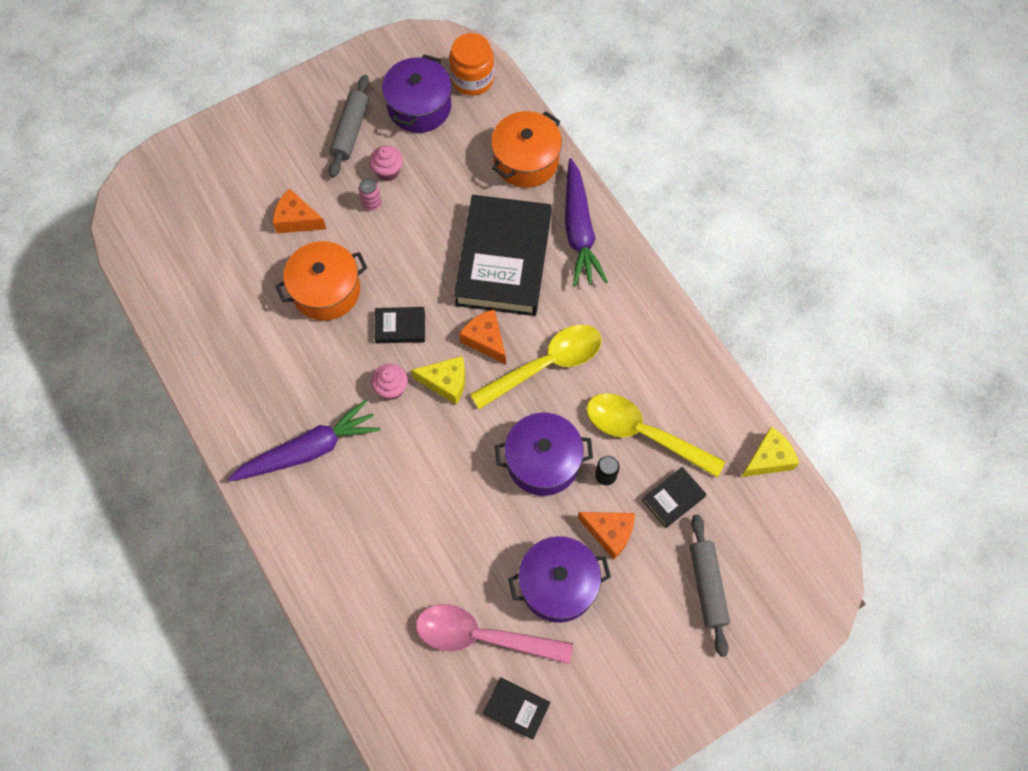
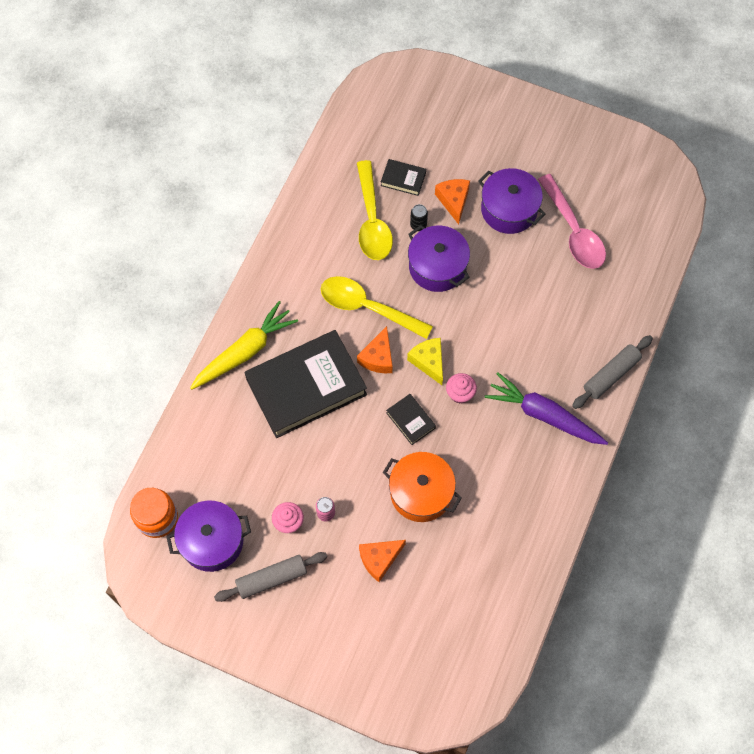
camera: 125 degrees left, 0 degrees up
orange cheese [273,189,326,234] -> orange cheese turned 75 degrees clockwise [359,540,406,582]
black book [483,677,550,740] -> none
orange pot [491,111,562,188] -> none
purple carrot [565,158,608,287] -> yellow carrot [190,301,298,390]
grey rolling pin [690,514,730,657] -> grey rolling pin moved to [572,335,653,409]
yellow cheese [741,427,799,477] -> none

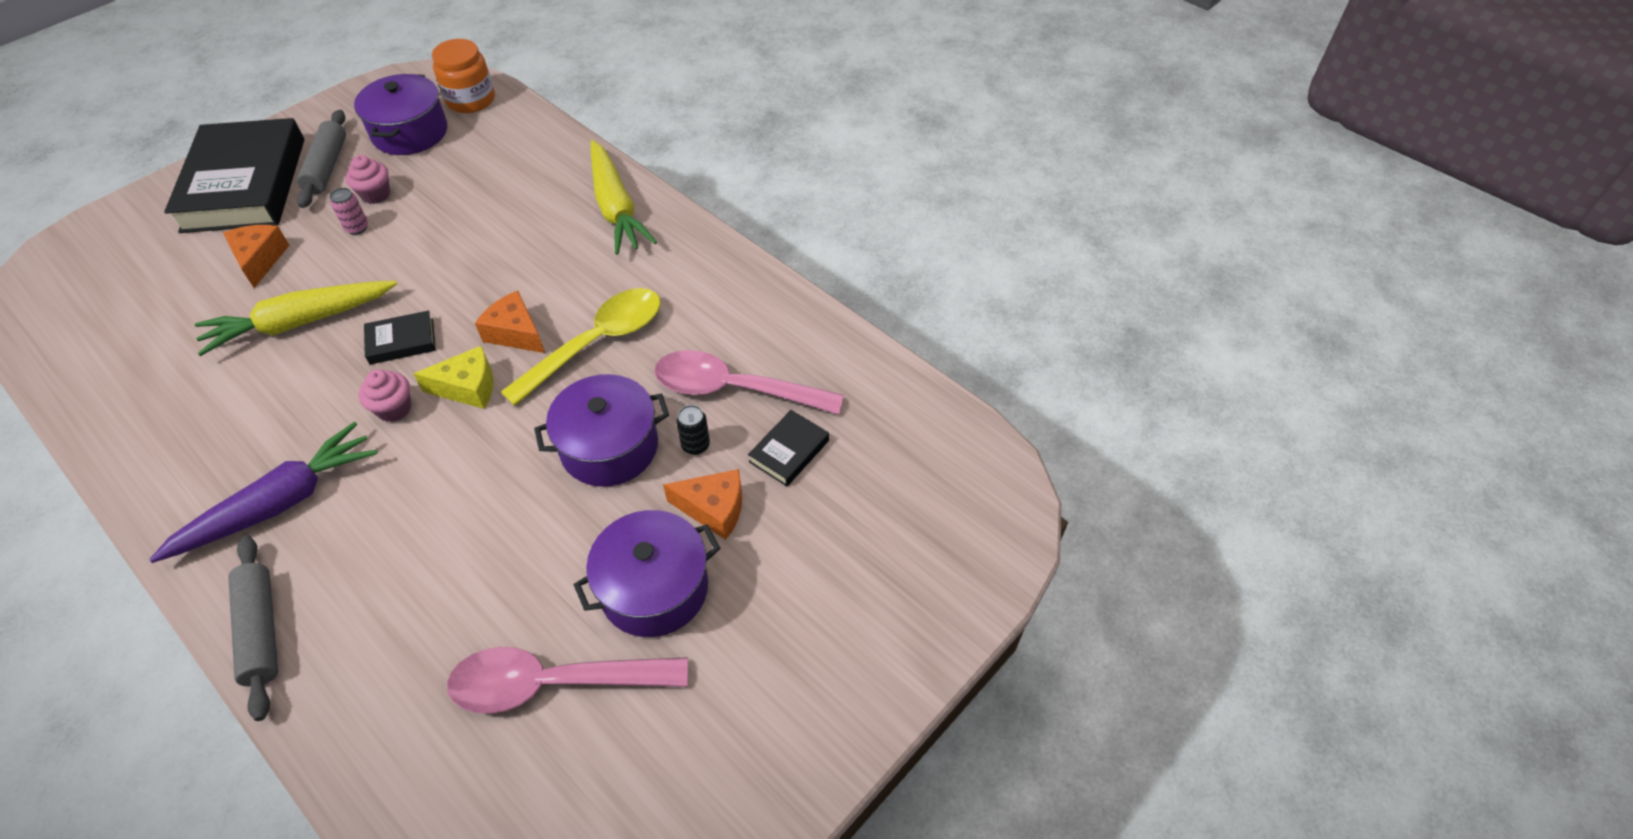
camera: 110 degrees right, 15 degrees down
black book [244,330,367,438] -> black book moved to [164,118,304,233]
yellow spoon [357,160,393,260] -> pink spoon [654,350,844,414]
orange pot [383,452,462,522] -> yellow carrot [195,281,397,356]

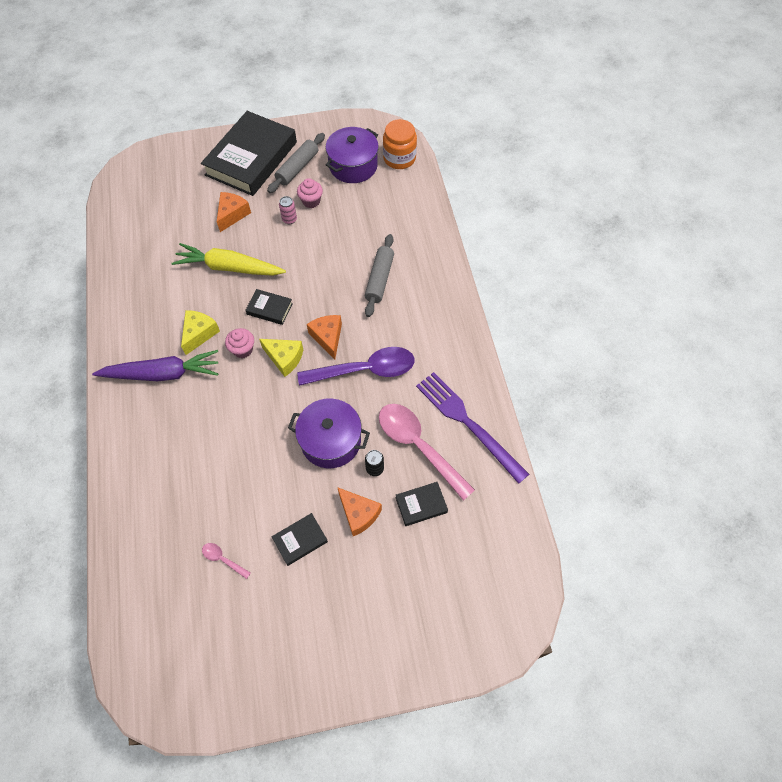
camera: 35 degrees right, 10 degrees up
grey rolling pin [228,536,278,721] -> grey rolling pin moved to [365,234,394,317]
pink spoon [447,647,688,714] -> pink spoon [202,543,251,579], size x0.42
yellow spoon [501,288,661,406] -> purple spoon [297,347,415,386]
purple pot [574,510,720,637] -> black book [272,513,328,566]
yellow carrot [591,140,657,255] -> none
none -> yellow cheese [181,310,220,355]
none -> purple fork [416,372,529,484]

